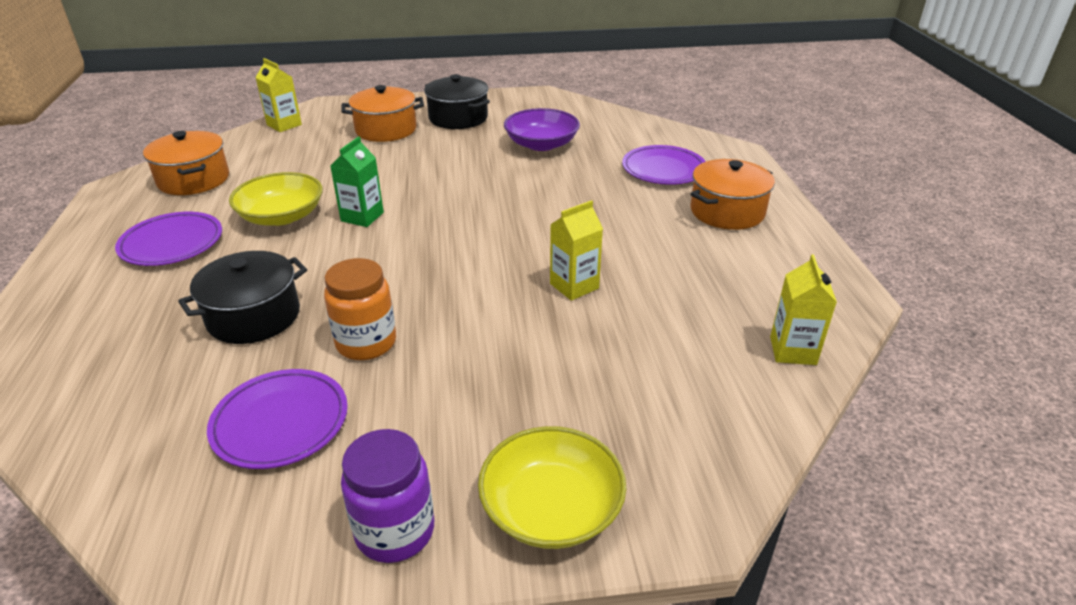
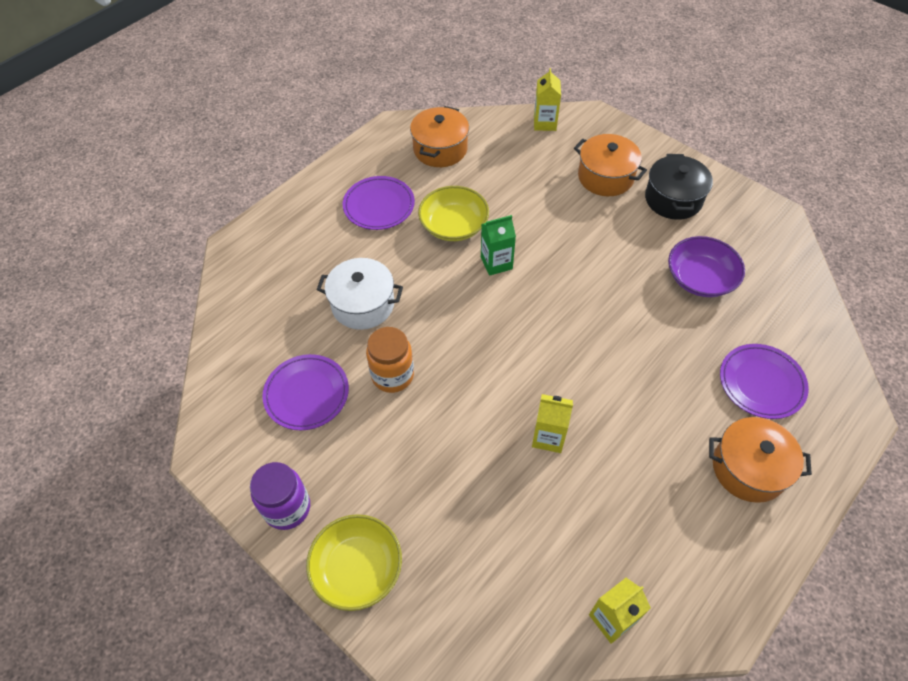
camera: 50 degrees right, 20 degrees up
black pot [178,251,307,344] -> white pot [317,258,403,330]

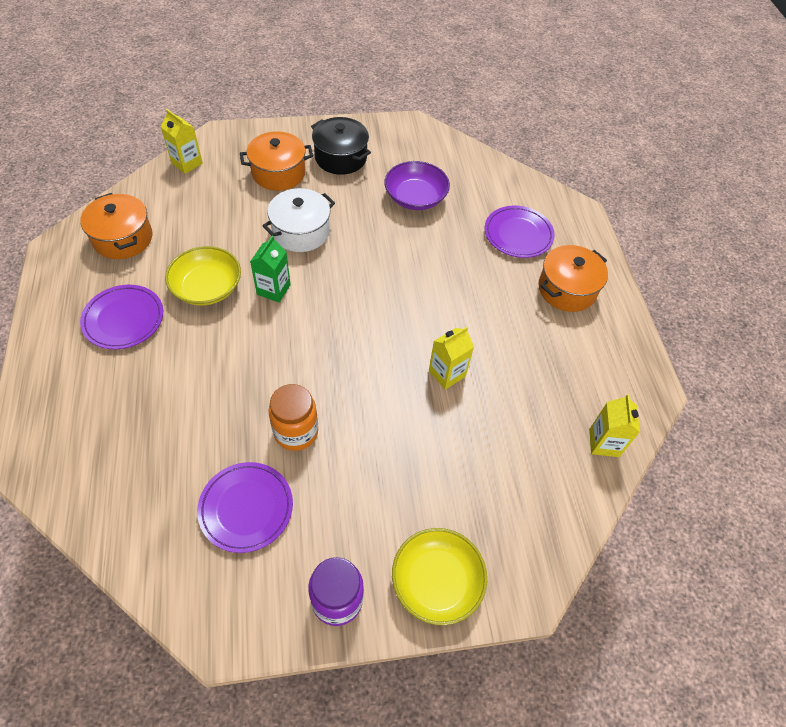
camera: 55 degrees left, 0 degrees up
white pot [317,258,403,330] -> white pot moved to [262,188,335,252]

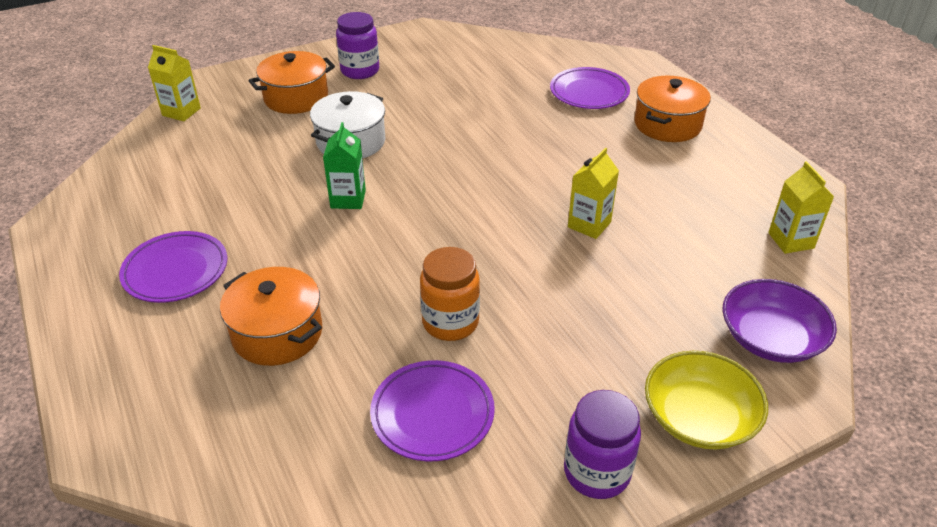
camera: 15 degrees left, 15 degrees down
orange pot [80,193,153,259] -> orange pot moved to [220,267,322,366]
yellow bowl [165,246,241,305] -> none
black pot [311,117,371,175] -> purple jar [336,12,379,79]
purple bowl [385,161,450,210] -> purple bowl moved to [723,279,837,363]

